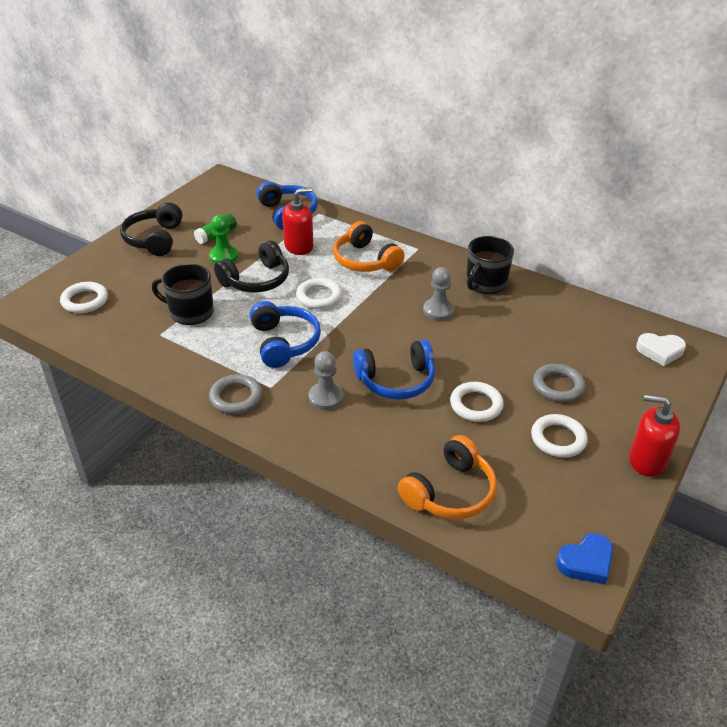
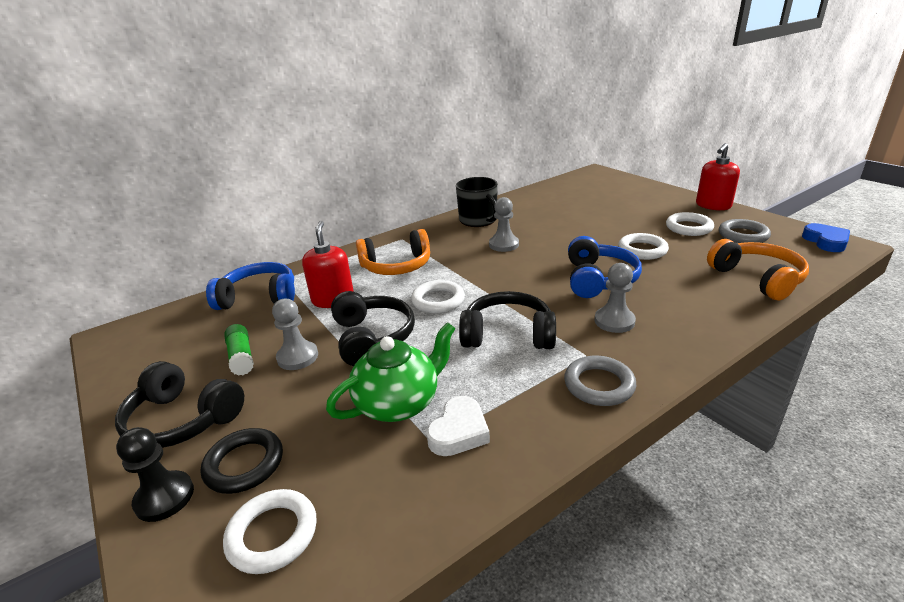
camera: 65 degrees left, 10 degrees down
black mug [152,264,214,325] -> green teapot [326,322,456,422]
green pawn [209,215,238,264] -> grey pawn [272,299,318,370]
blue headphones [250,301,321,368] -> black headphones [459,291,556,349]
grey ring [533,364,585,402] -> grey ring moved to [719,219,771,243]
white heart [636,333,686,366] -> white heart moved to [426,396,490,456]
none -> black pawn [116,427,194,522]
none -> black ring [201,428,283,494]

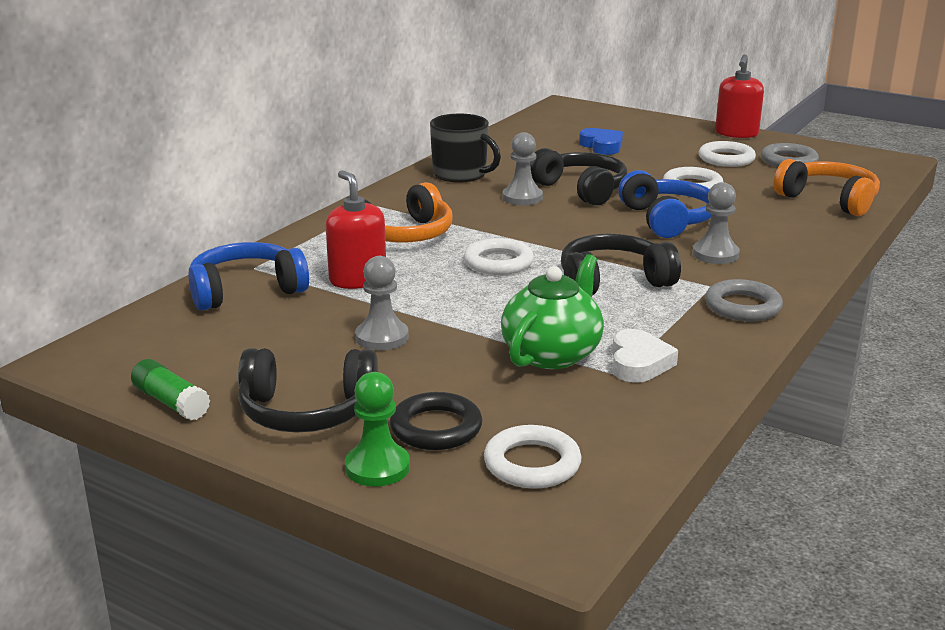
camera: 25 degrees left, 5 degrees down
black pawn [116,427,194,522] -> green pawn [345,372,410,487]
green glue stick [224,324,254,376] -> green glue stick moved to [131,359,210,420]
black headphones [331,291,415,366] -> black headphones moved to [530,148,628,206]
blue heart [802,223,850,252] -> blue heart moved to [579,128,623,155]

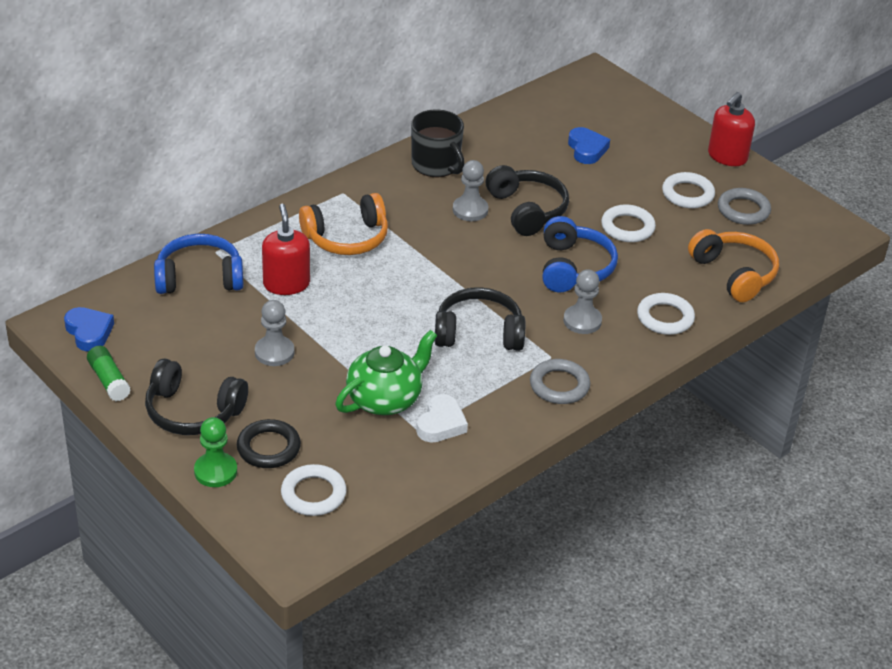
camera: 15 degrees right, 15 degrees up
white ring [464,238,534,275] -> white ring moved to [637,293,695,335]
none -> blue heart [64,307,114,351]

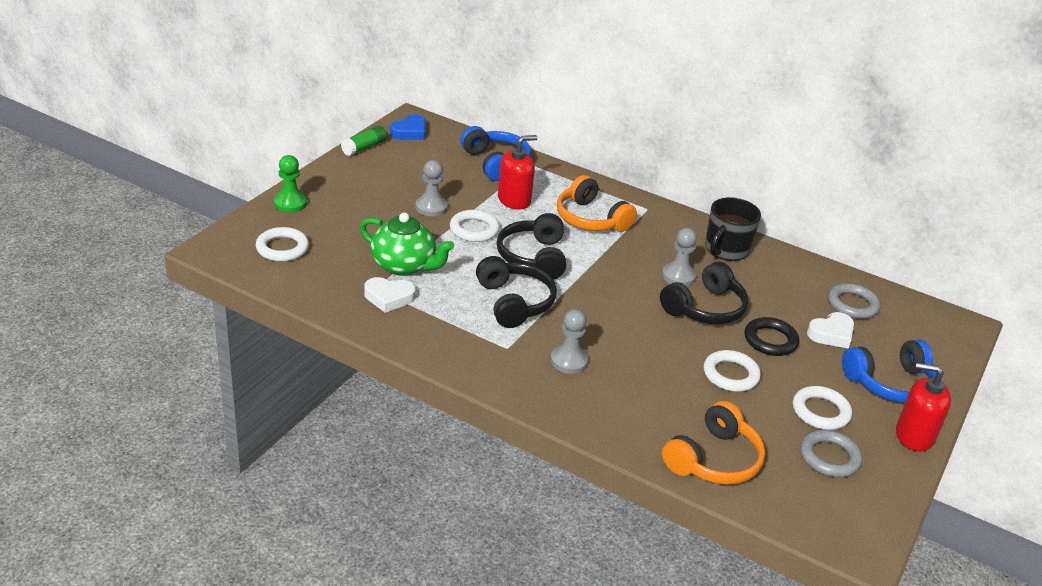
camera: 70 degrees right, 5 degrees down
black headphones [145,359,248,435] -> black headphones moved to [496,213,566,279]
black ring [237,419,301,468] -> black ring moved to [745,317,800,356]
grey ring [530,359,590,404] -> grey ring moved to [828,283,881,319]
blue headphones [543,216,618,292] -> blue headphones moved to [842,339,937,403]
blue heart [568,127,610,164] -> white heart [807,312,854,348]
white ring [637,293,695,335] -> white ring moved to [450,210,500,242]

